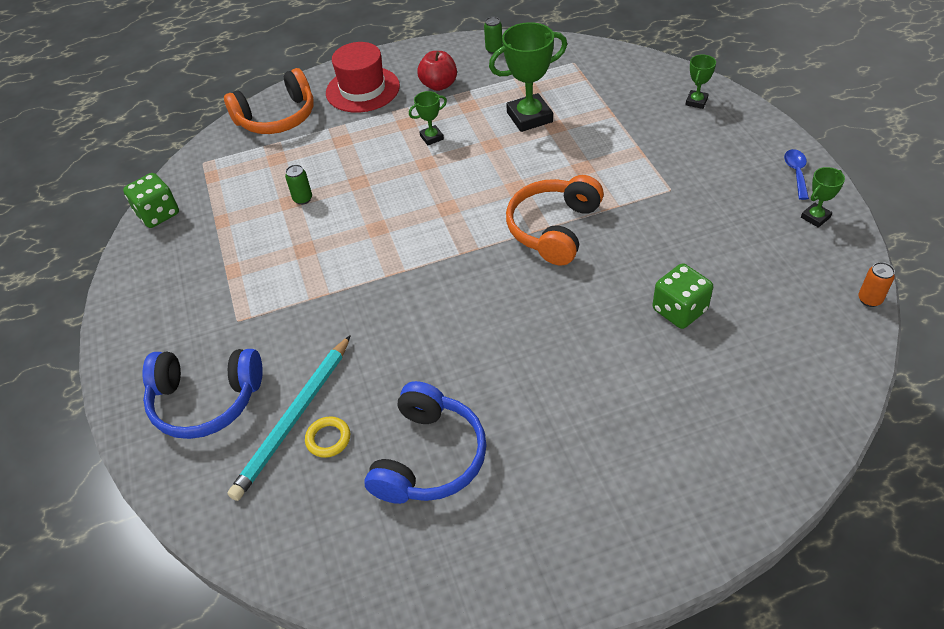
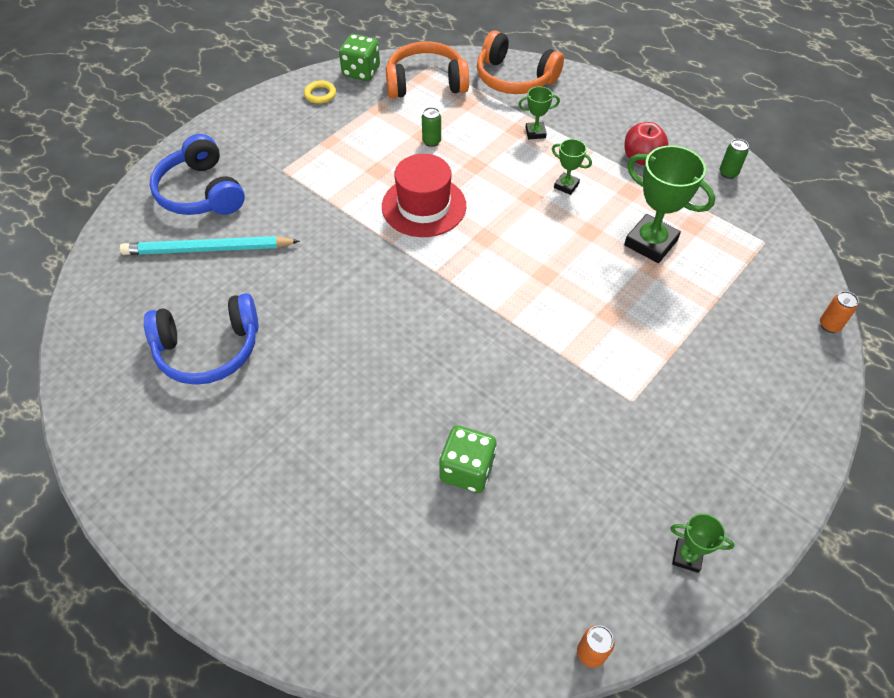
camera: 55 degrees right, 5 degrees up
yellow ring [305,416,350,458] -> yellow ring moved to [304,81,336,104]
red hat [326,42,400,113] -> red hat moved to [382,154,466,237]
orange headphones [506,175,604,265] -> orange headphones moved to [386,42,469,98]
green trophy [685,55,716,109] -> green trophy moved to [518,87,560,139]
blue spoon [784,149,809,200] -> none
none -> orange can [820,291,859,333]

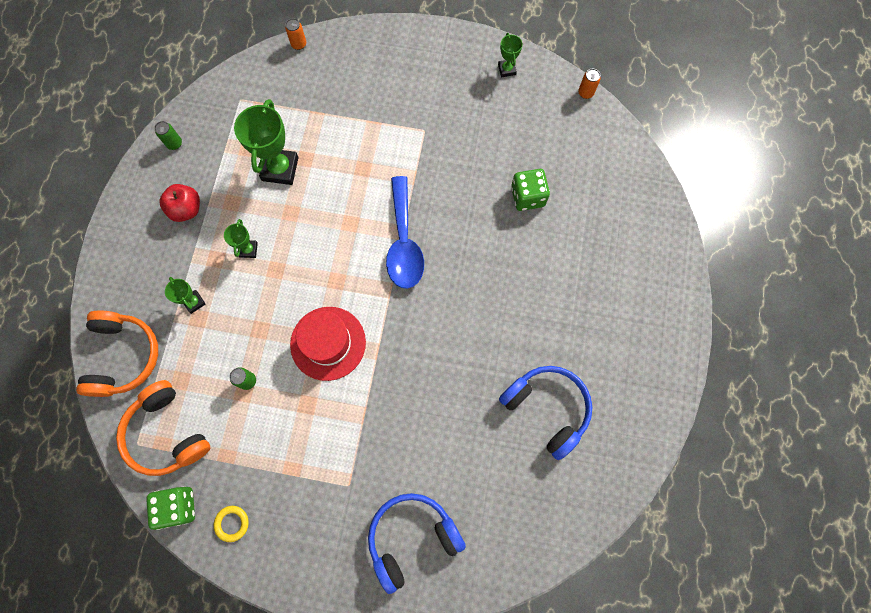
camera: 120 degrees left, 20 degrees up
turquoise pencil [120,236,300,255] -> none
blue headphones [150,134,245,215] -> blue headphones turned 150 degrees counterclockwise [368,493,466,594]
none -> blue spoon [386,176,424,289]

